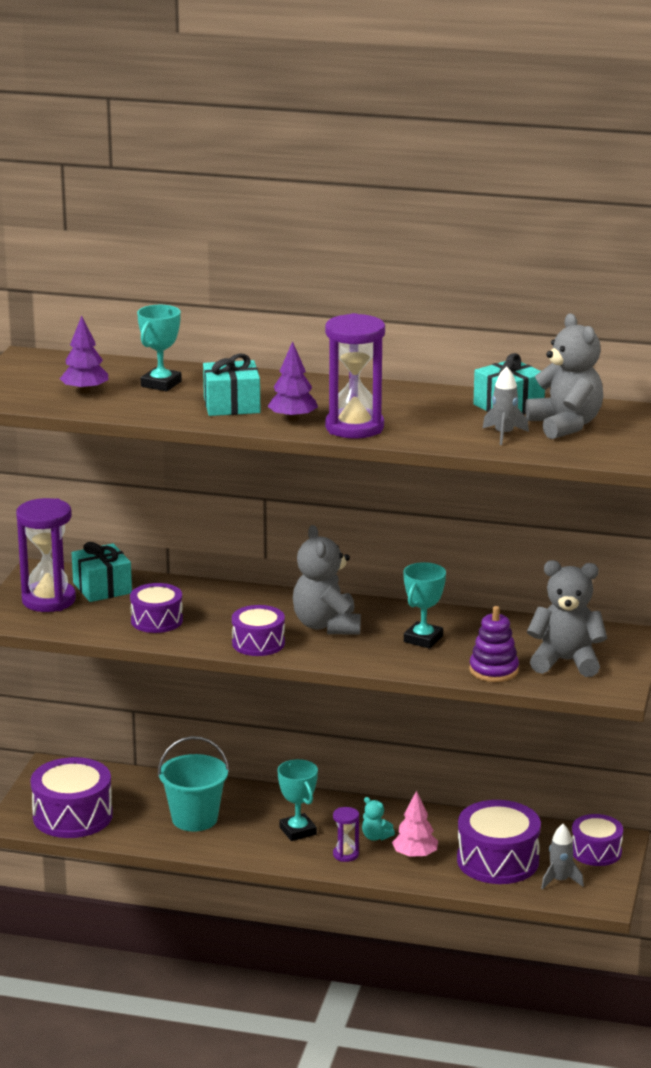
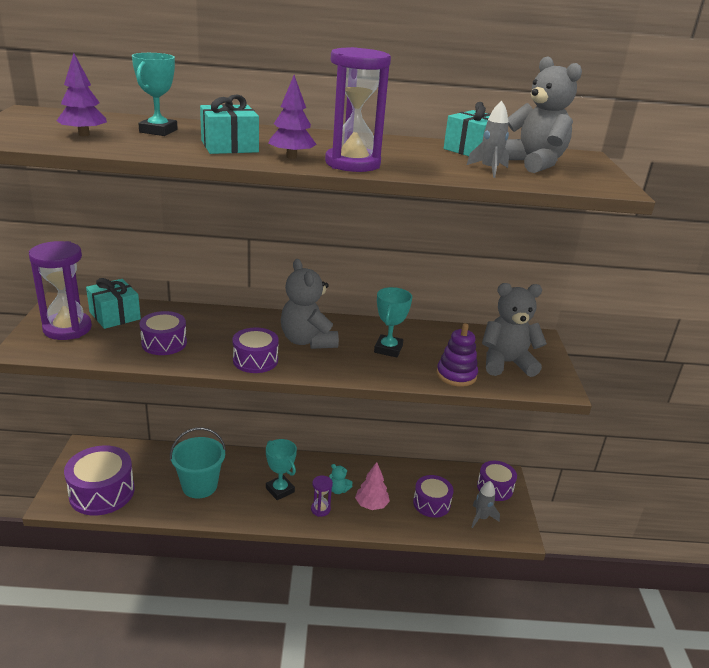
camera: 15 degrees left, 5 degrees up
purple drum [457,800,541,884] -> purple drum [413,475,453,518], size x0.62

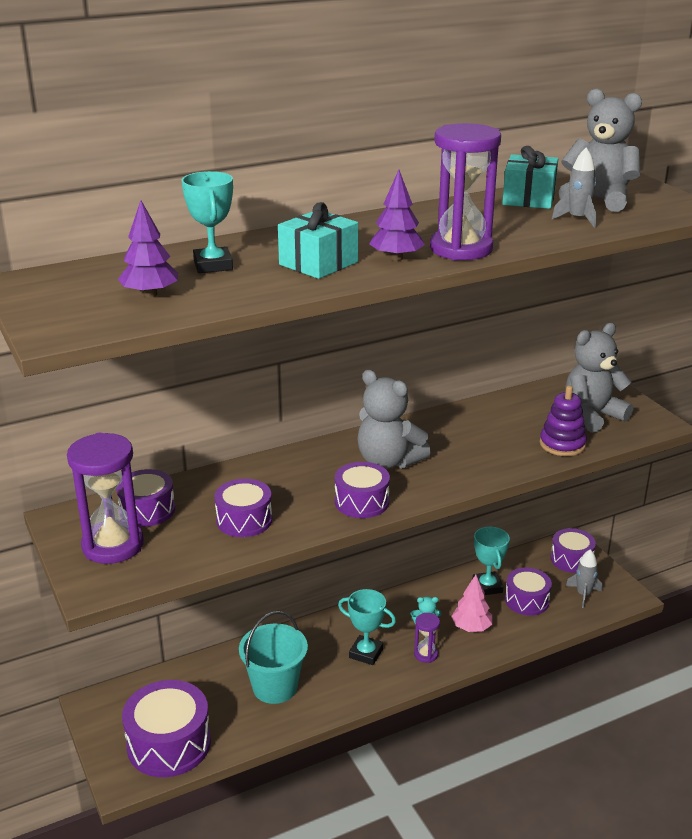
camera: 25 degrees left, 0 degrees up
turquoise gift [86,278,141,329] -> purple drum [116,469,175,527]
turquoise trophy [374,287,412,357] -> turquoise trophy moved to [473,526,510,595]

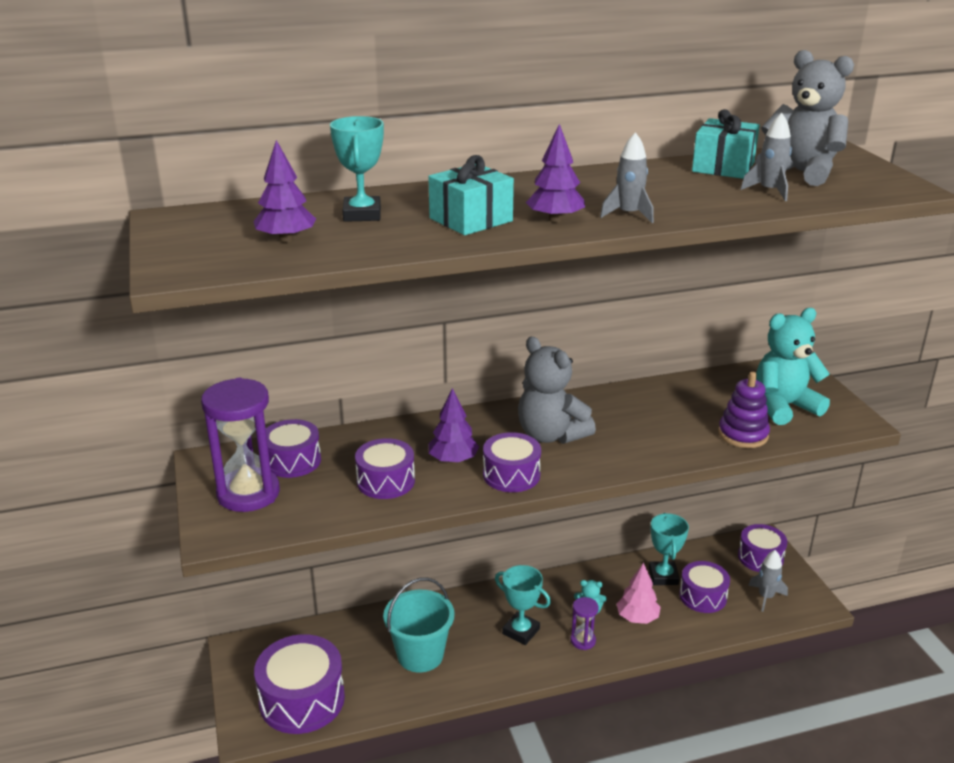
camera: 10 degrees right, 0 degrees up
purple hourglass [430,123,501,261] -> grey rocket [600,132,654,223]
grey teddy bear [565,323,633,433] -> turquoise teddy bear [756,308,830,425]
none -> purple tree [428,388,479,464]

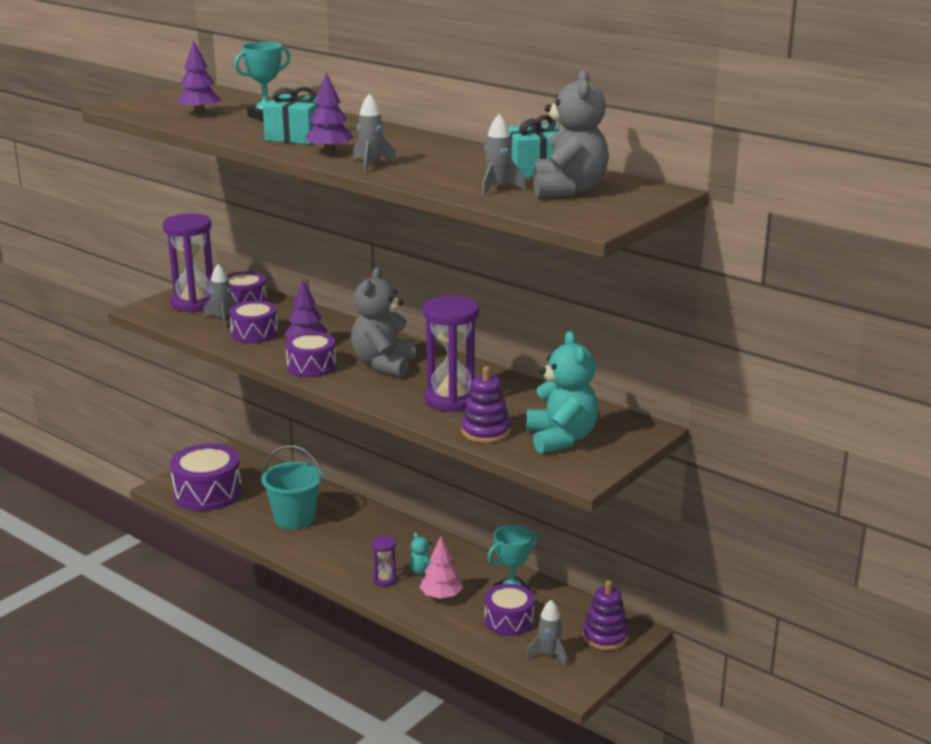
camera: 55 degrees right, 5 degrees down
turquoise trophy [495,565,551,645] -> none
purple drum [738,524,787,572] -> purple stacking toy [583,580,629,651]
turquoise teddy bear [756,308,830,425] -> turquoise teddy bear turned 45 degrees clockwise [526,331,599,454]
none -> grey rocket [203,264,238,327]
none -> purple hourglass [423,296,479,412]

